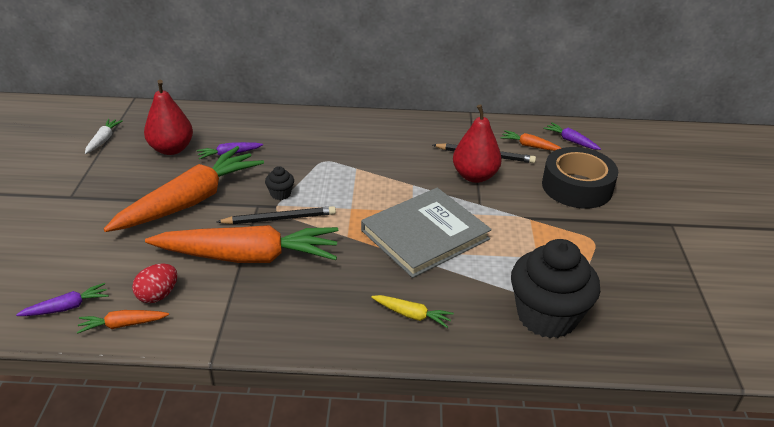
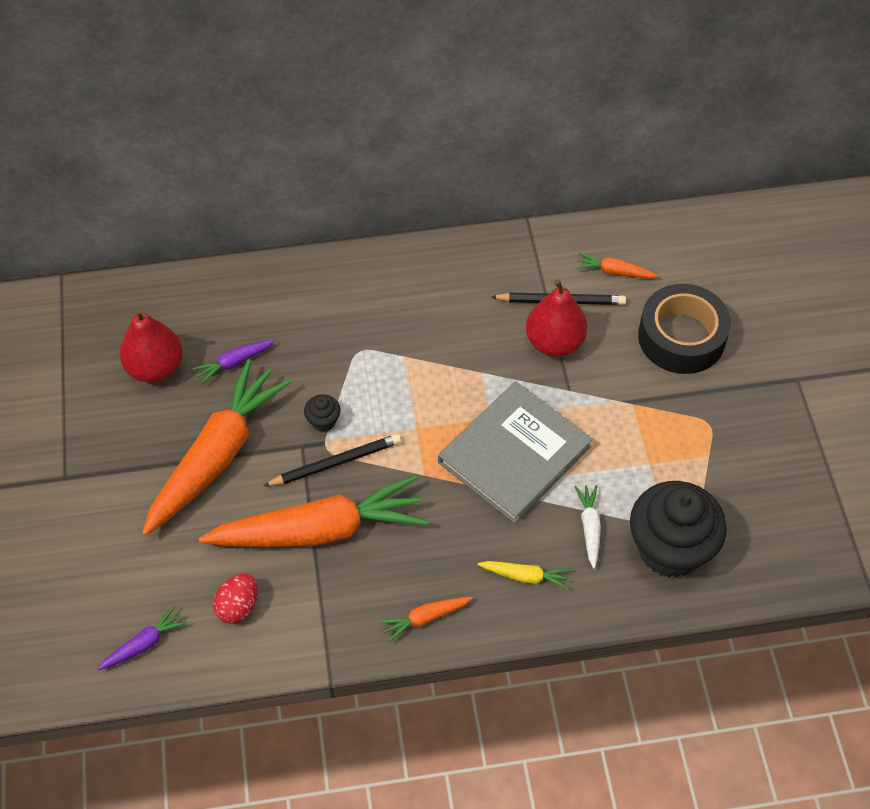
camera: 10 degrees left, 20 degrees up
orange carrot [77,310,169,334] -> orange carrot moved to [380,597,473,642]
white carrot [85,119,123,154] -> white carrot moved to [575,485,601,569]
purple carrot [543,122,601,150] -> none

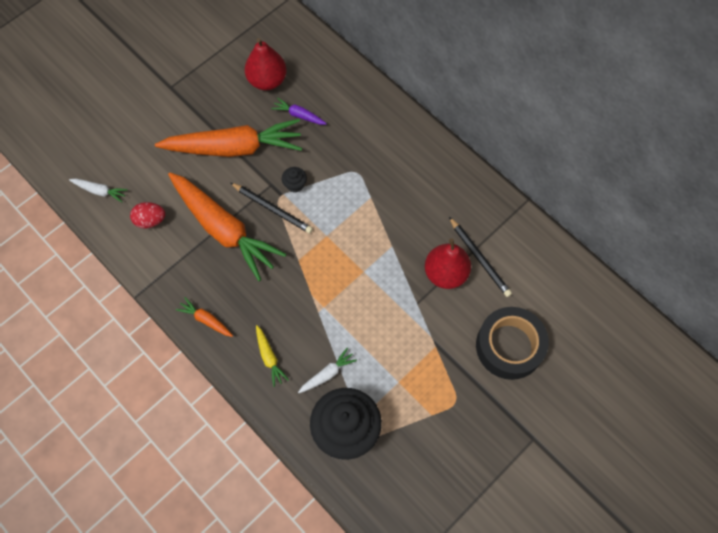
camera: 55 degrees right, 10 degrees up
purple carrot [97,606,187,670] -> white carrot [69,179,128,202]
grey book [438,381,592,524] -> none
orange carrot [576,253,658,279] -> none

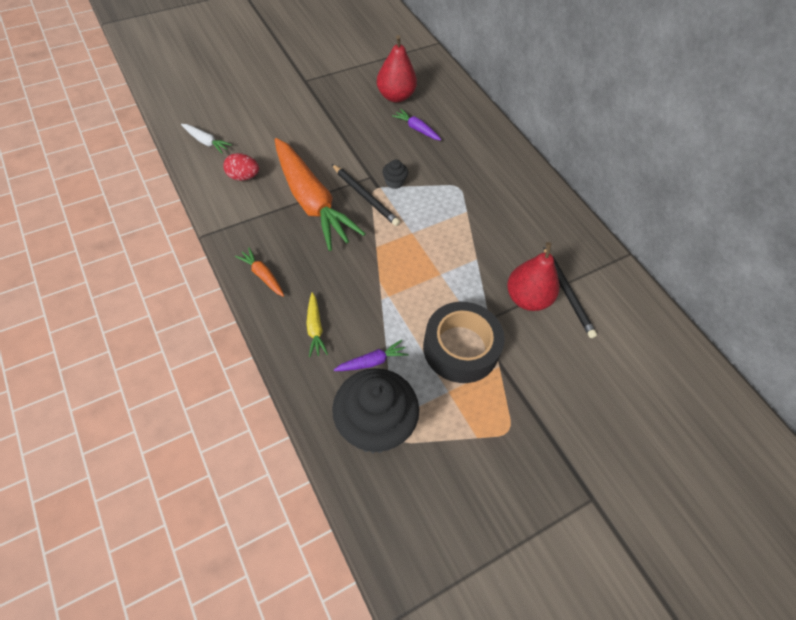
camera: 10 degrees right, 10 degrees down
orange carrot [155,119,302,157] -> none
white carrot [298,348,357,393] -> purple carrot [334,340,409,371]
black tape [476,307,549,380] -> black tape moved to [423,302,505,383]

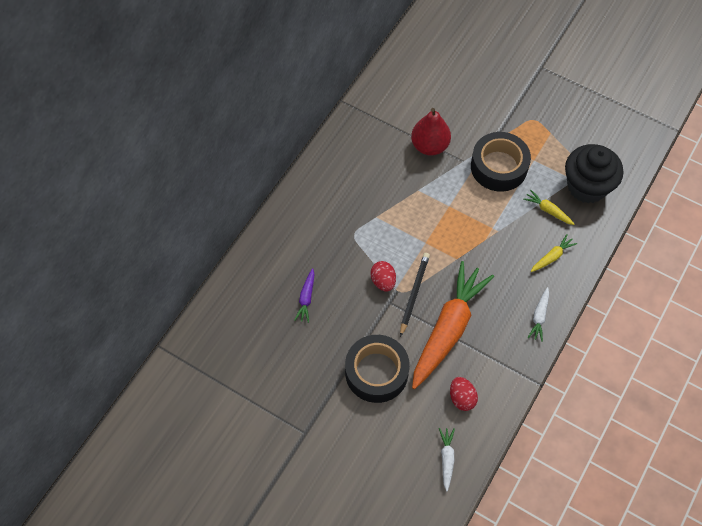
camera: 115 degrees left, 5 degrees up
orange carrot [235,247,284,297] -> white carrot [528,287,549,342]
purple carrot [334,340,409,371] -> yellow carrot [523,189,575,225]
red pear [377,35,417,103] -> none
black cupcake [382,160,408,189] -> red egg [370,261,396,292]
black pencil [543,247,597,338] -> none
none -> black tape [345,335,410,403]

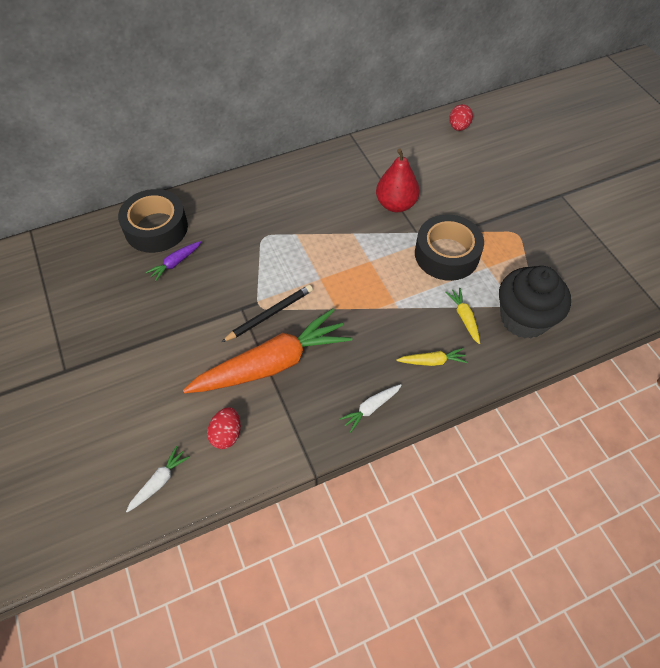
camera: 35 degrees right, 5 degrees down
black tape [345,335,410,403] -> black tape moved to [118,189,188,253]
red egg [370,261,396,292] -> red egg moved to [449,104,473,131]

